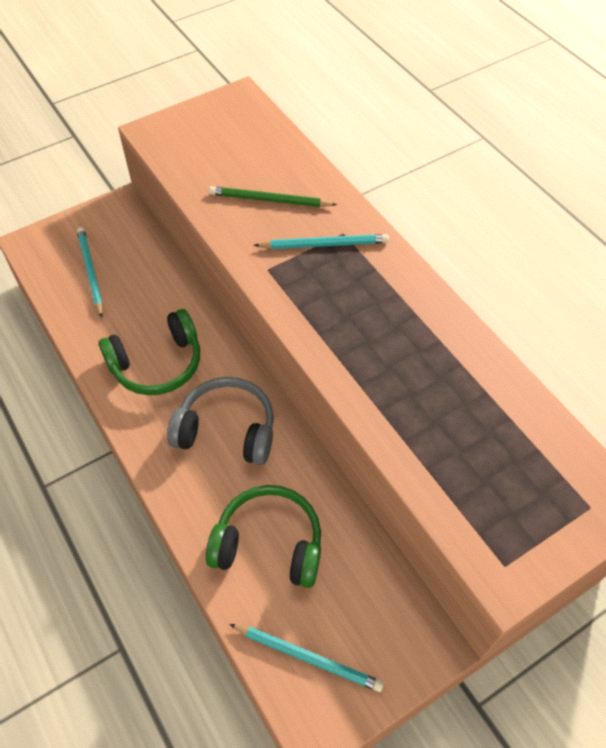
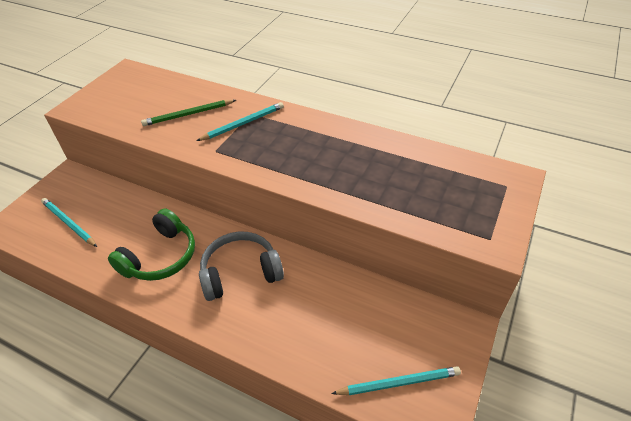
camera: 30 degrees left, 10 degrees down
green headphones [206,485,321,588] -> none

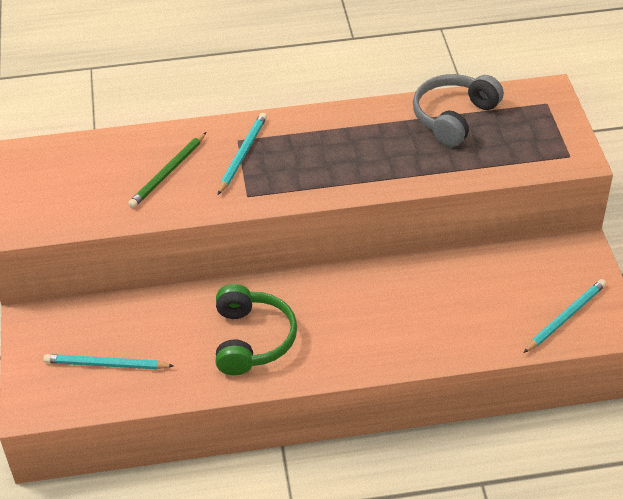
camera: 35 degrees left, 0 degrees up
grey headphones [199,231,284,301] -> grey headphones moved to [413,74,504,147]

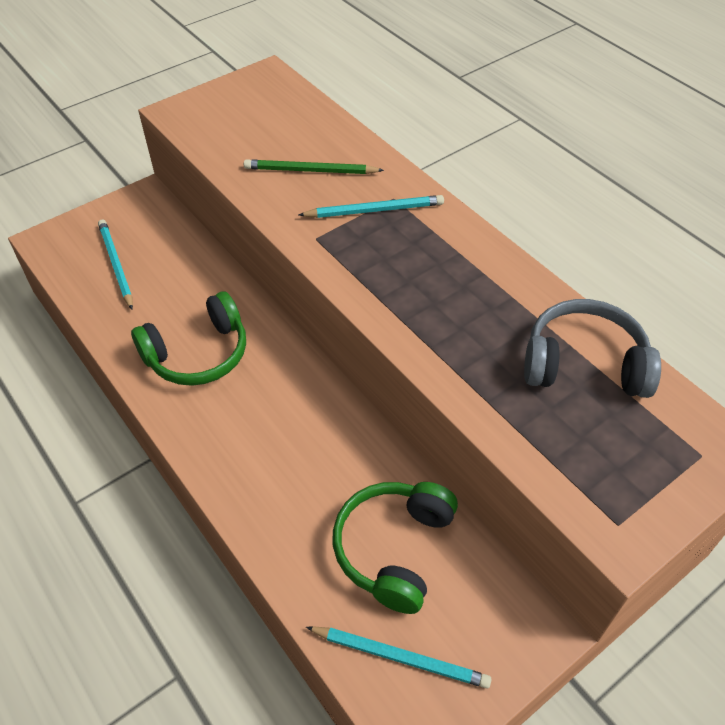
camera: 60 degrees right, 5 degrees up
none -> green headphones [333,482,458,614]

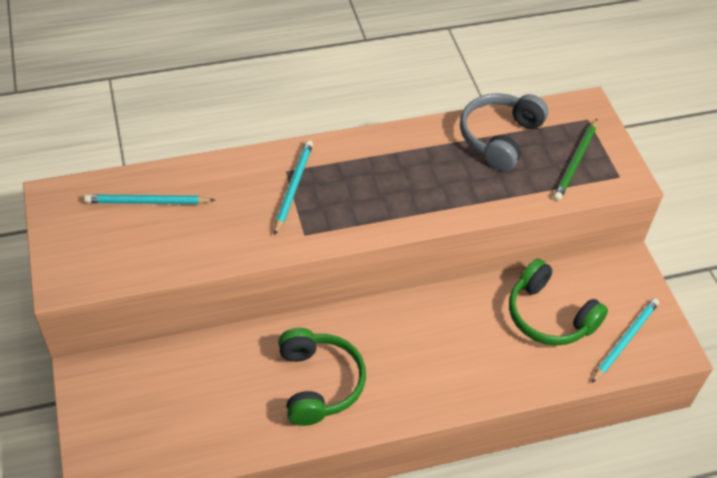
camera: 70 degrees left, 0 degrees up
turquoise pencil [98,220,133,309] -> turquoise pencil moved to [84,194,215,204]
green pencil [244,159,384,174] -> green pencil moved to [553,119,597,201]

